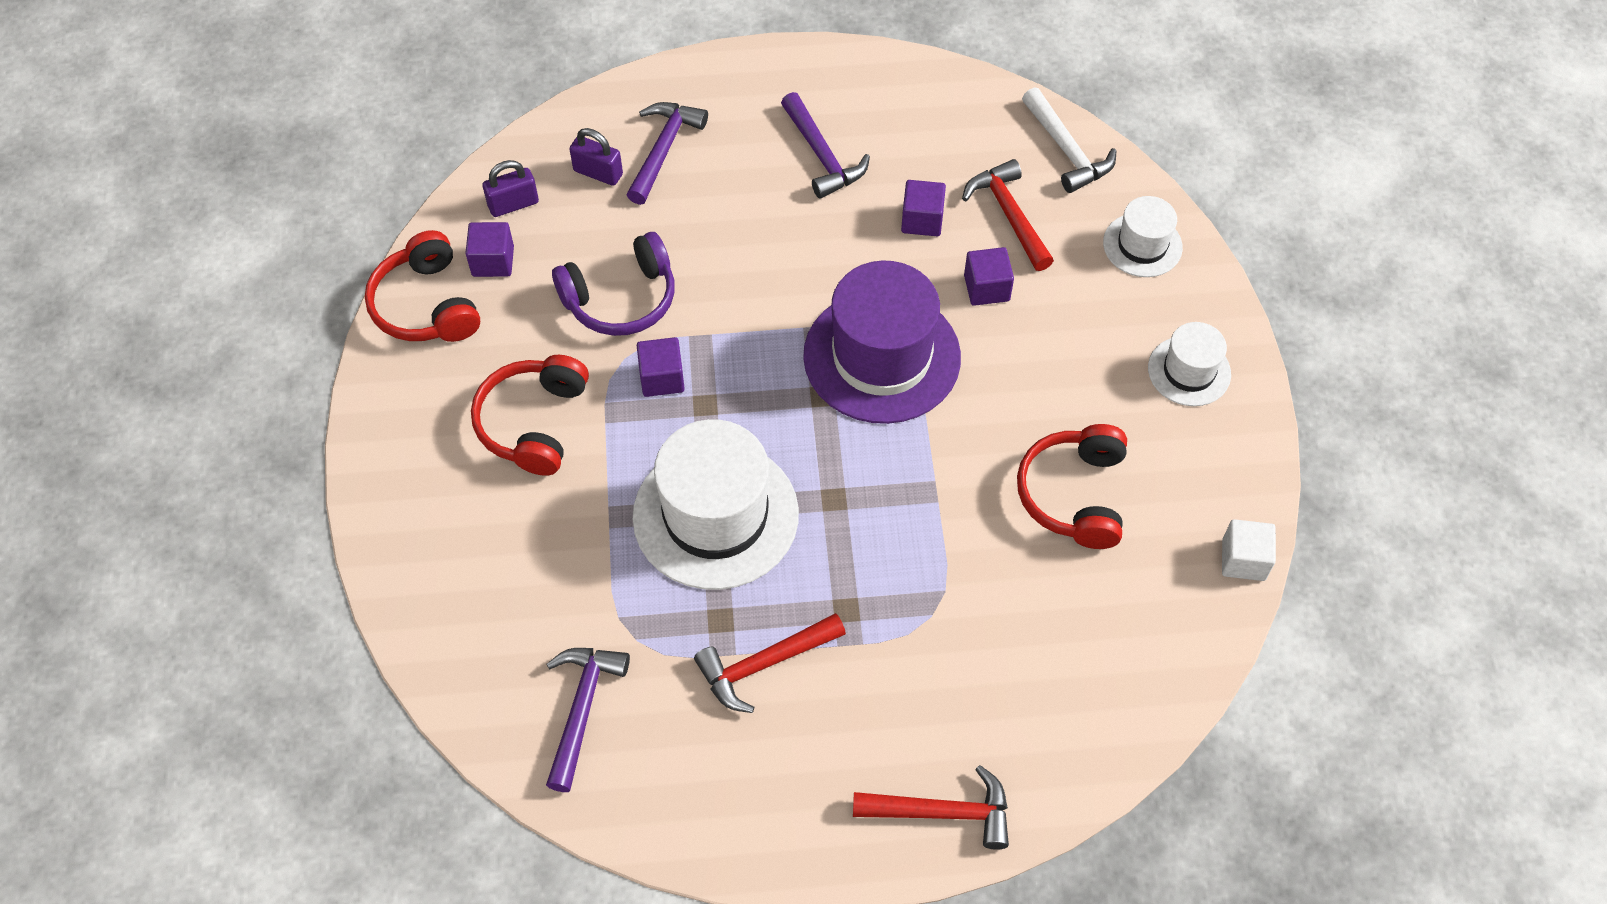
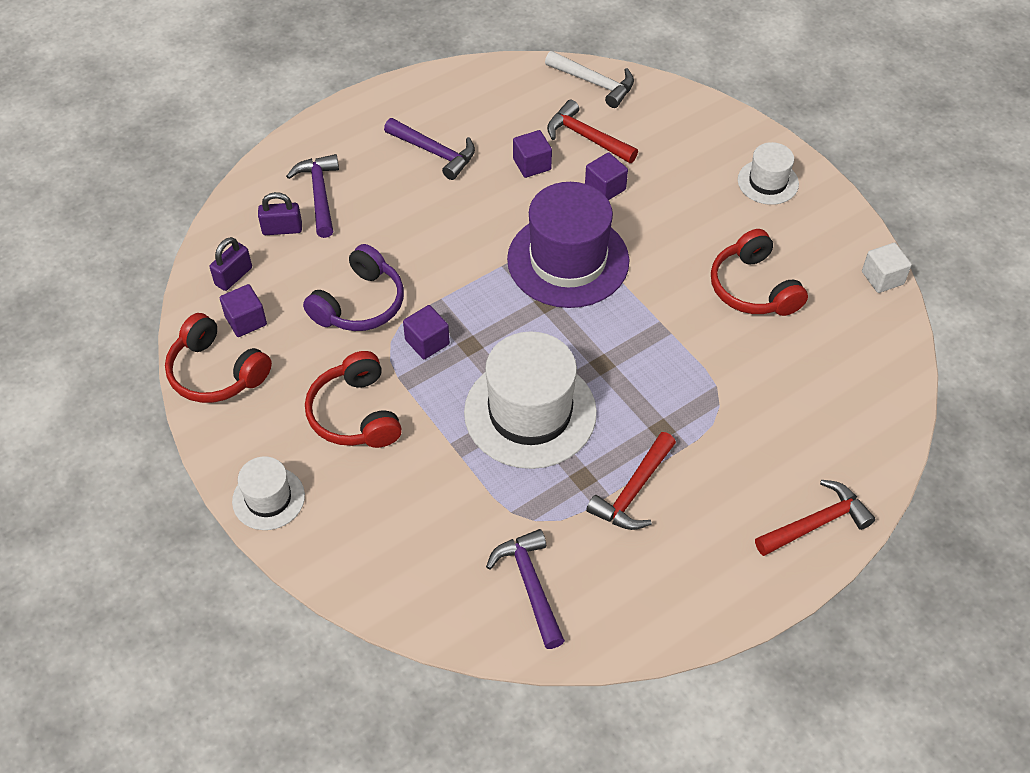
camera: 30 degrees left, 5 degrees down
white hat [1103,196,1183,277] -> white hat moved to [232,456,305,530]

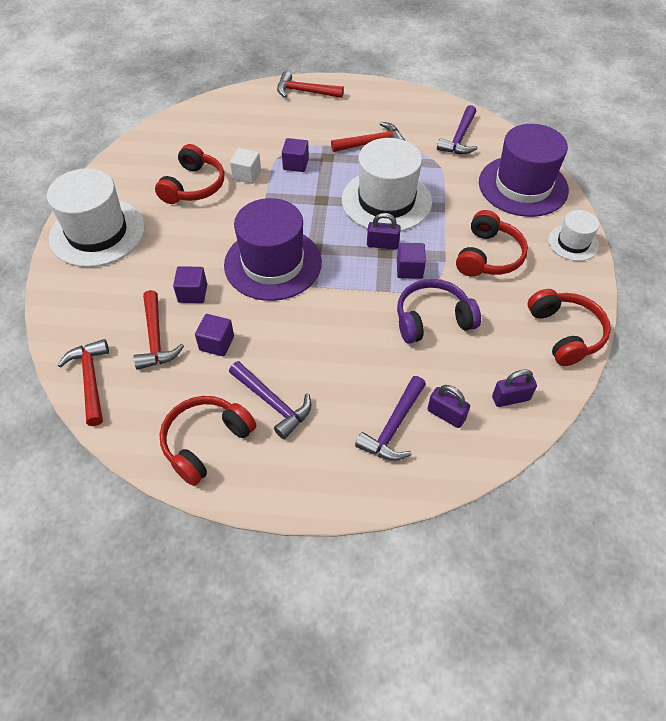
camera: 140 degrees left, 0 degrees up
purple cube [220,284,267,337] -> purple cube moved to [282,138,309,172]
purple hammer [384,118,475,180] -> purple hammer turned 150 degrees clockwise [229,361,311,439]
white hammer [545,51,634,108] -> red hammer [58,339,109,426]
white hat [738,142,799,205] -> white hat [47,168,145,267], size x1.91
white cube [862,243,912,293] -> white cube moved to [230,148,261,184]
none -> red headphones [159,396,256,486]
none -> purple padlock [367,213,401,250]
none -> purple hat [479,124,569,217]

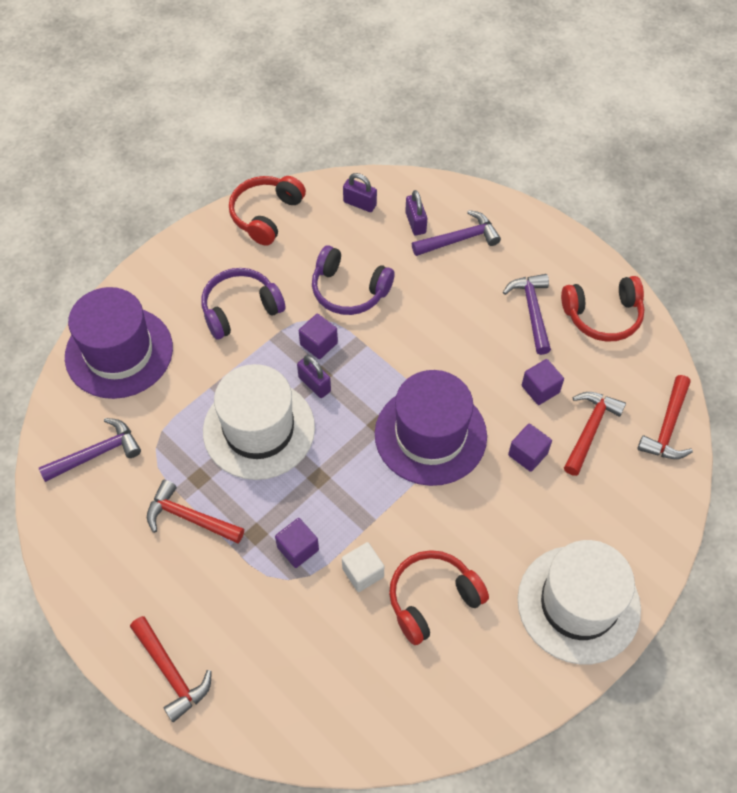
camera: 140 degrees left, 5 degrees up
red headphones [456,210,528,277] -> purple headphones [201,268,285,339]
white hat [548,210,599,261] -> none

